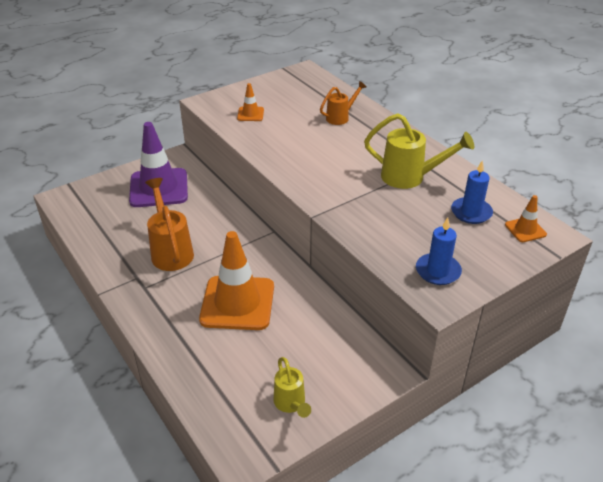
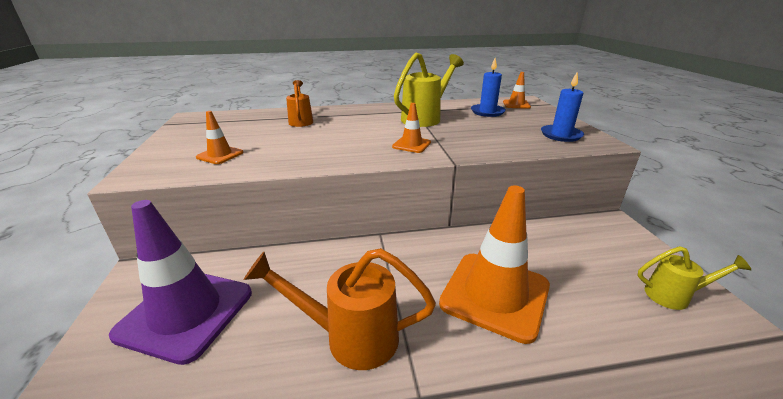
camera: 65 degrees left, 10 degrees down
none -> orange traffic cone [392,103,431,153]

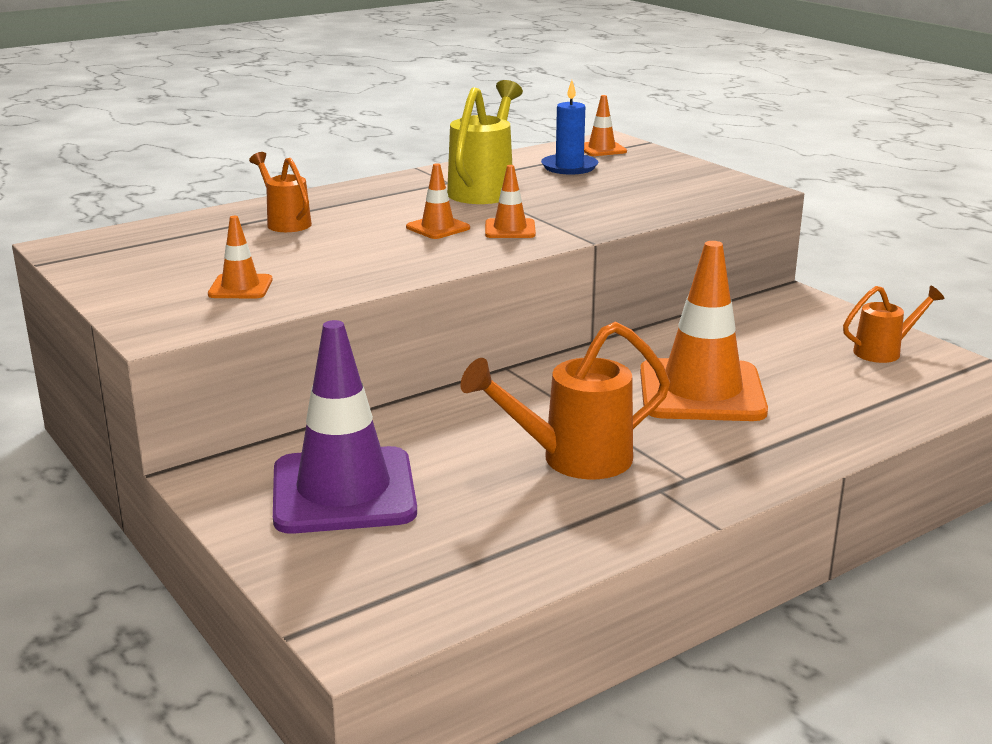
camera: 25 degrees left, 5 degrees down
blue candle [541,73,584,142] -> none
yellow watering can [637,246,752,310] -> orange watering can [843,286,944,363]
none -> orange traffic cone [406,163,470,239]

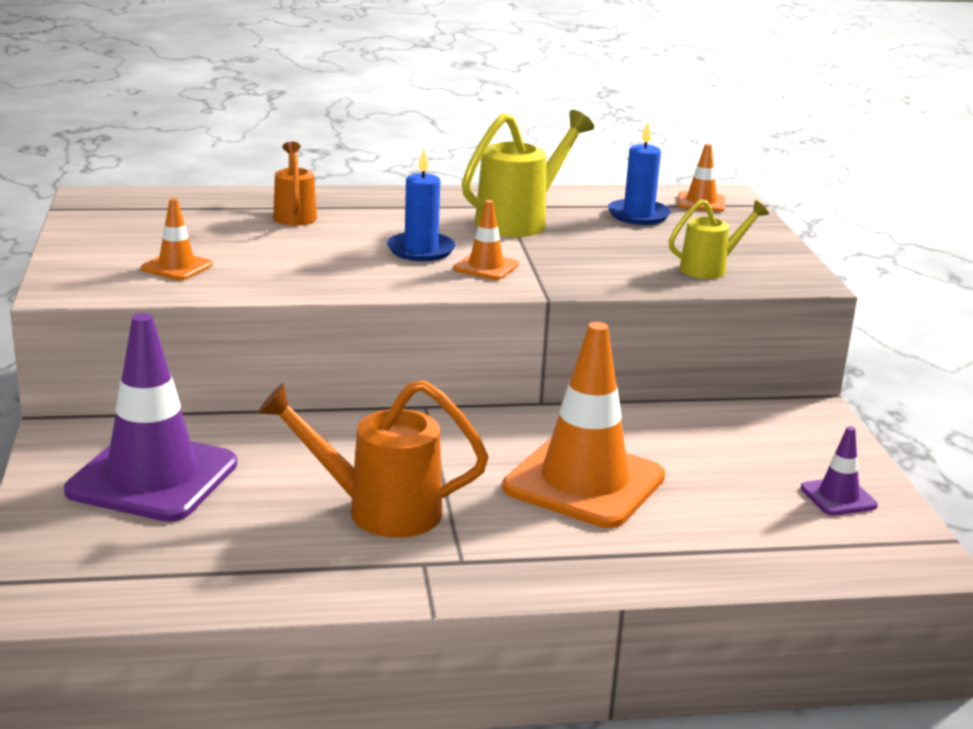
camera: 25 degrees right, 0 degrees up
orange traffic cone [406,163,470,239] -> blue candle [387,149,456,261]
orange watering can [843,286,944,363] -> purple traffic cone [800,426,878,516]
none -> yellow watering can [669,199,769,279]

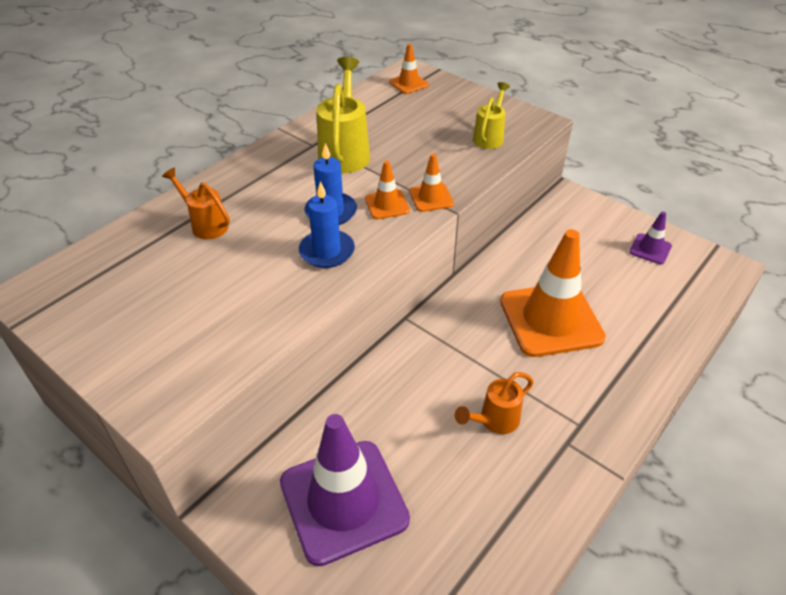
camera: 40 degrees left, 20 degrees up
orange traffic cone [141,198,212,280] -> orange traffic cone moved to [409,154,454,212]
orange watering can [257,380,488,538] -> orange watering can [455,372,534,434], size x0.61
blue candle [608,122,671,225] -> blue candle moved to [299,181,355,268]

